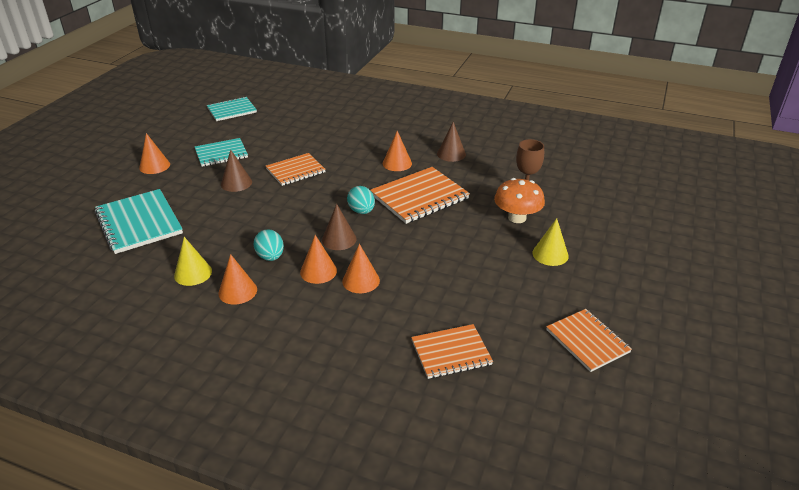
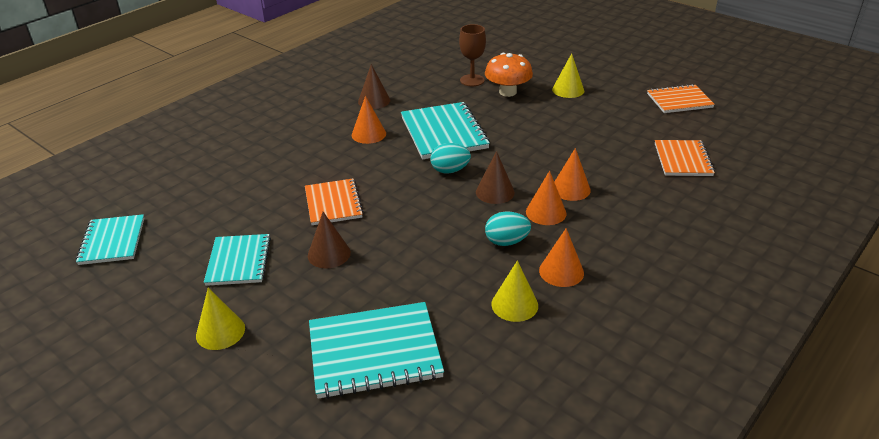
camera: 70 degrees left, 0 degrees up
orange cone [139,133,170,174] -> yellow cone [196,288,245,350]
orange notebook [370,167,470,224] -> turquoise notebook [401,102,490,159]

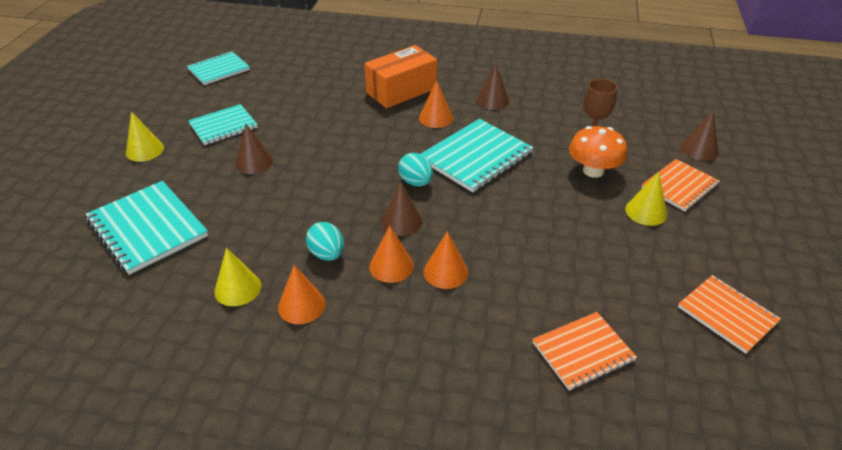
camera: 60 degrees right, 5 degrees up
orange notebook [305,179,364,225] -> orange notebook moved to [642,159,720,211]
none -> orange box [364,45,437,108]
none -> brown cone [681,111,719,161]

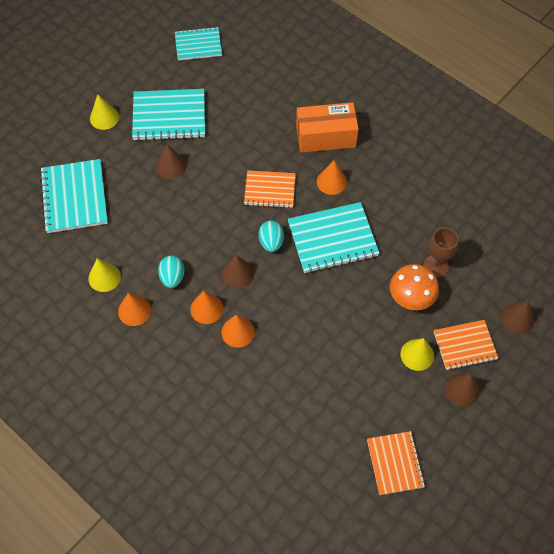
camera: 30 degrees right, 20 degrees up
turquoise notebook [188,104,258,145] -> turquoise notebook [132,89,205,141], size x1.54
brown cone [476,64,509,110] -> brown cone moved to [445,374,480,406]
orange notebook [532,312,637,391] -> orange notebook moved to [244,171,296,208]

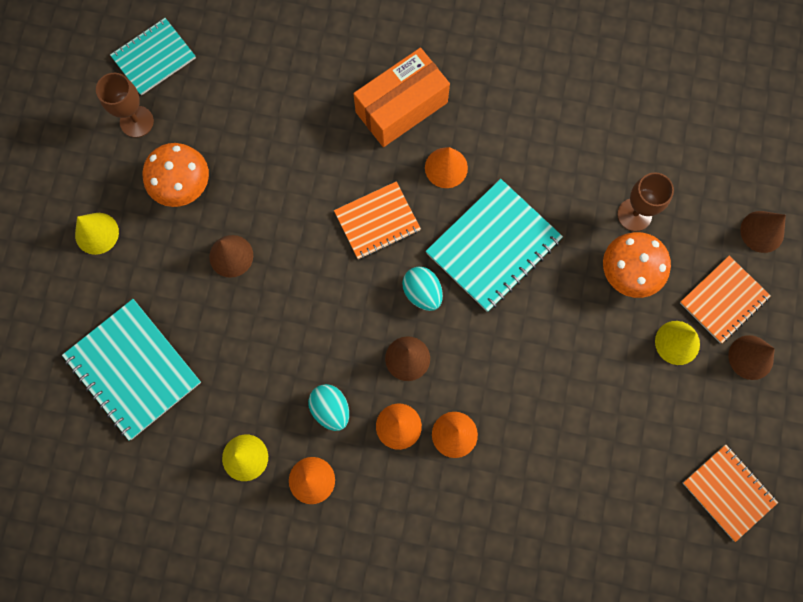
camera: 30 degrees left, 15 degrees up
turquoise notebook [132,89,205,141] -> orange mushroom [143,143,209,207]
none -> brown goblet [96,73,154,138]

